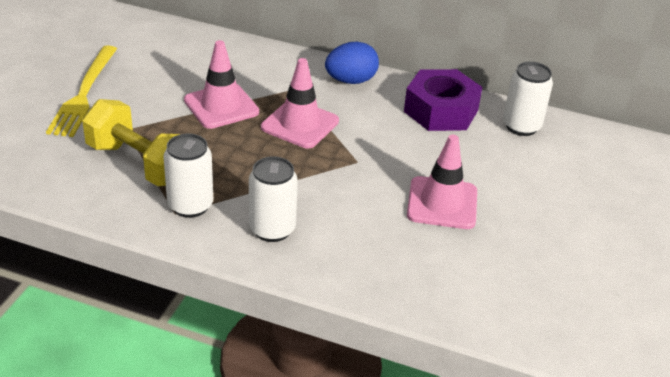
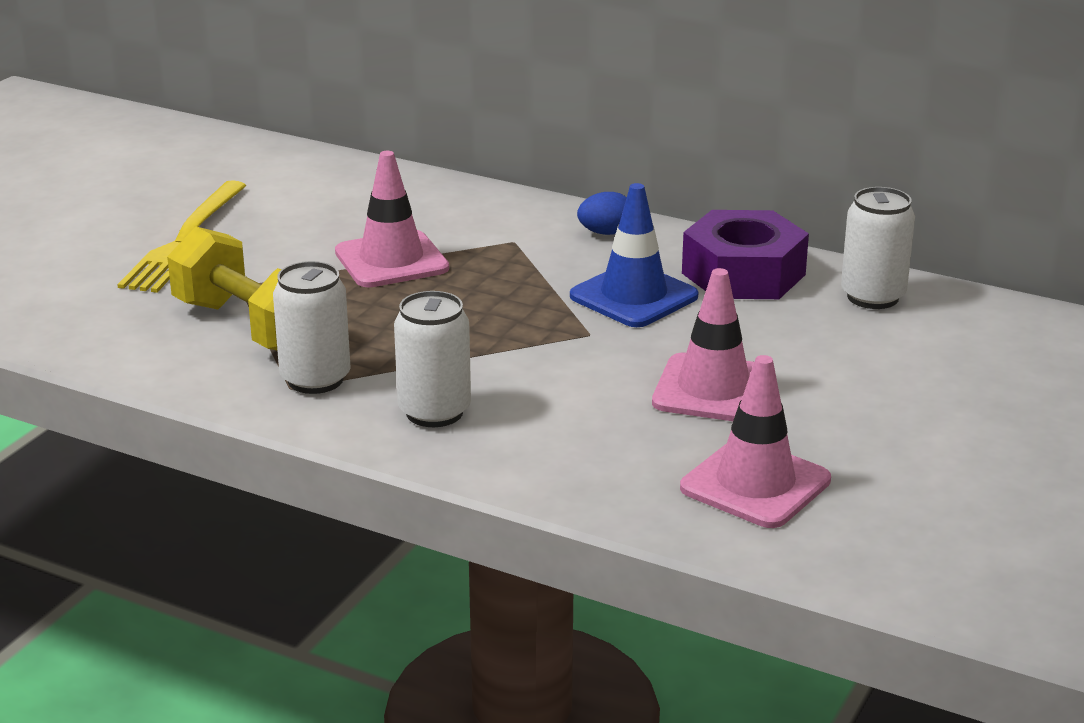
camera: 10 degrees right, 10 degrees down
pink traffic cone [261,58,339,148] -> pink traffic cone moved to [680,355,831,528]
blue egg [325,41,379,84] -> blue egg [577,192,627,235], size x0.64
none -> blue traffic cone [570,183,698,327]

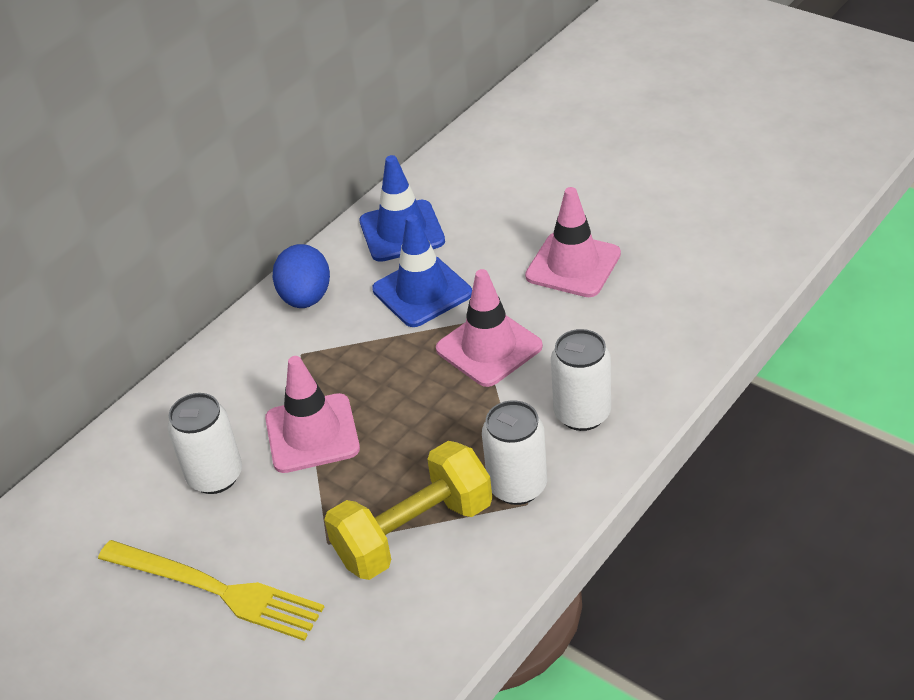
camera: 75 degrees left, 15 degrees up
blue egg [577,192,627,235] -> blue egg [273,244,330,308], size x1.55
pink traffic cone [680,355,831,528] -> pink traffic cone moved to [436,269,543,387]
purple nut [682,210,809,299] -> blue traffic cone [360,155,445,262]
white can [841,187,915,309] -> white can moved to [168,393,242,494]

